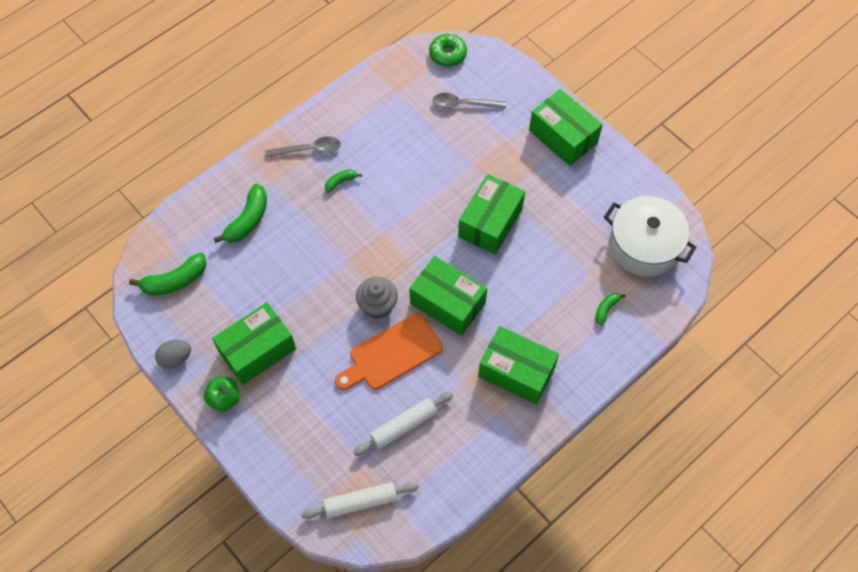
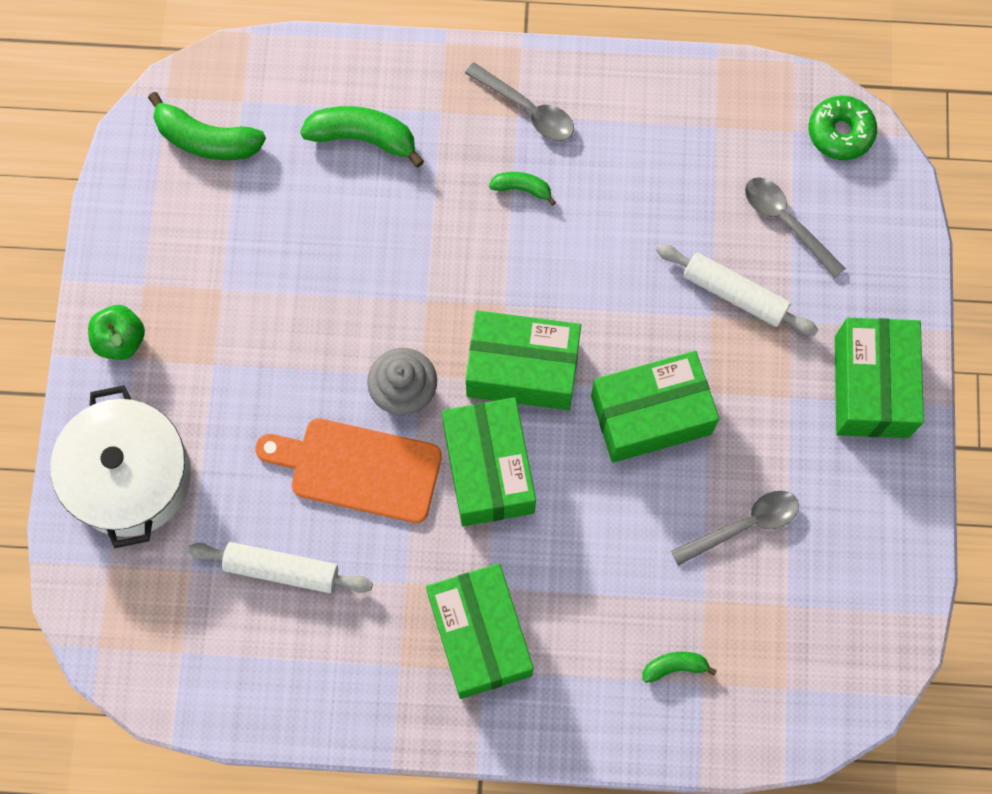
camera: 45 degrees right, 10 degrees up
grey egg [155,340,191,369] -> none
green box [212,302,296,385] -> green box moved to [466,310,581,410]
green banana [213,184,267,243] -> green banana turned 150 degrees counterclockwise [300,106,424,167]
white rolling pin [301,482,419,519] -> white rolling pin moved to [656,244,818,336]
white pot [604,196,697,276] -> white pot moved to [50,385,191,548]
none -> grey spoon [671,491,799,566]

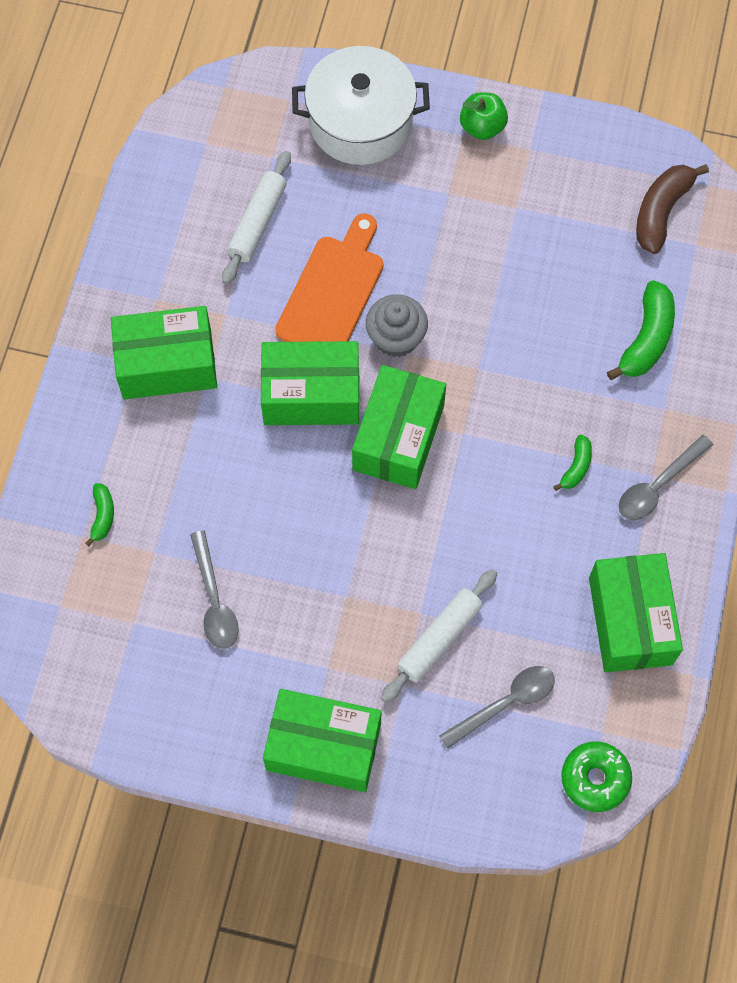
camera: 100 degrees right, 5 degrees down
green banana [148,92,266,160] -> brown banana [636,164,709,254]
green box [591,351,719,463] -> green box moved to [589,553,683,672]

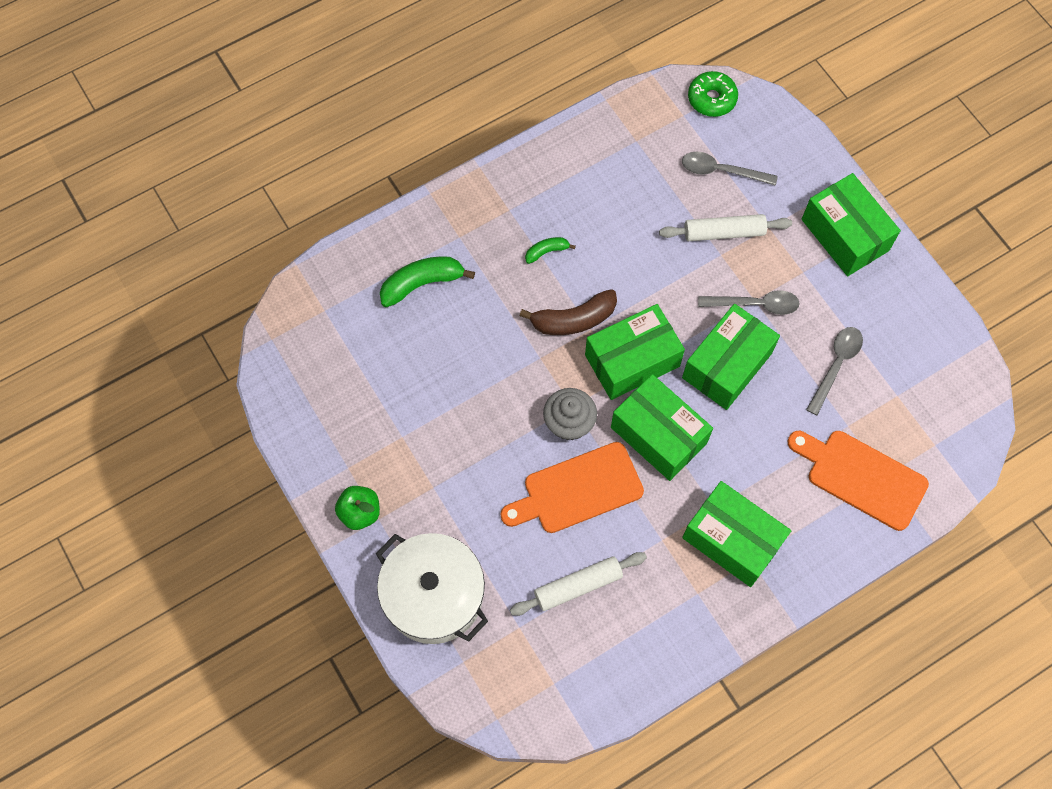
camera: 135 degrees left, 0 degrees up
green banana [85,483,114,546] -> orange cutting board [787,431,929,531]
green box [589,553,683,672] -> green box moved to [682,304,780,410]
grey spoon [619,435,713,520] -> grey spoon moved to [698,290,800,315]
brown banana [636,164,709,254] -> brown banana moved to [520,289,617,335]

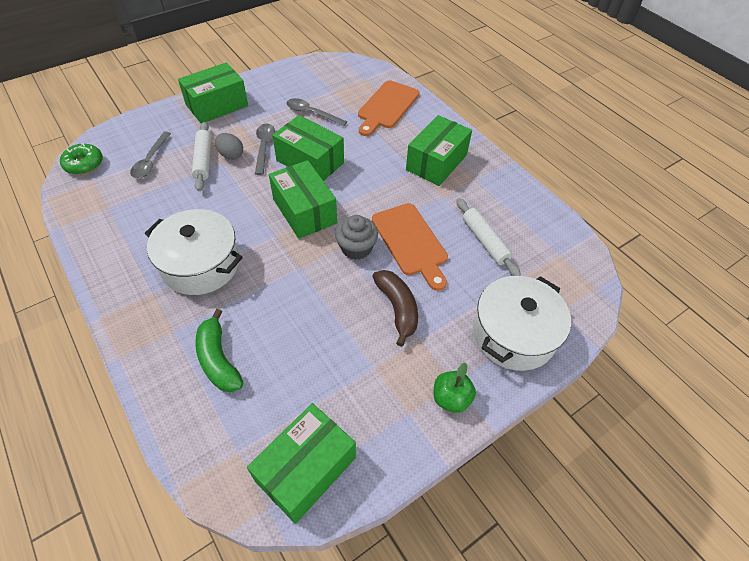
camera: 95 degrees left, 15 degrees down
brown banana [520,289,617,335] -> brown banana moved to [372,270,418,347]
green banana [525,237,576,264] -> white pot [145,209,243,295]
green box [611,374,713,481] -> green box moved to [247,403,356,524]
none -> grey egg [215,133,243,160]

